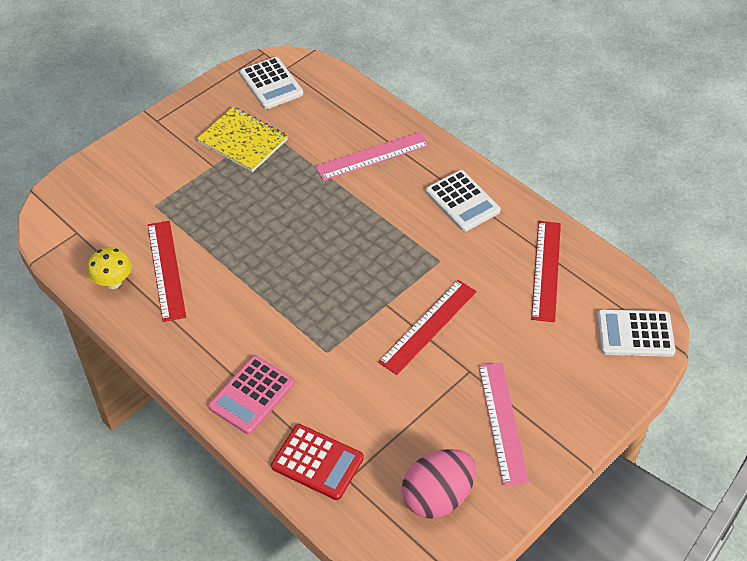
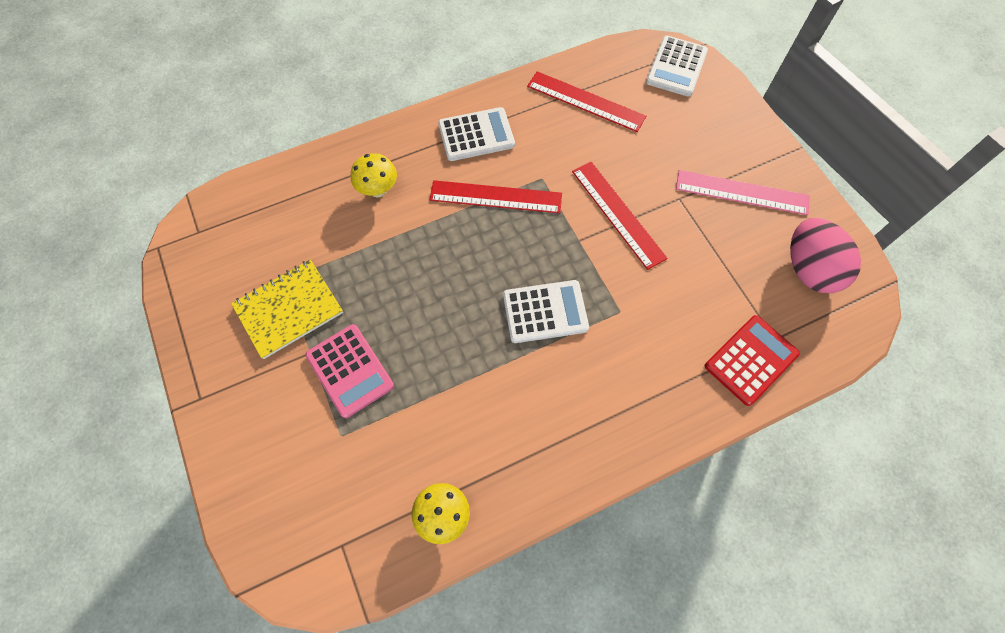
camera: 70 degrees left, 15 degrees up
red ruler [148,221,186,322] -> red ruler moved to [430,180,562,213]
pink calculator [208,356,295,434] -> pink calculator moved to [305,324,394,418]
white calculator [240,57,303,109] -> white calculator moved to [503,280,589,343]
pink ruler [315,132,430,181] -> yellow mushroom [351,153,397,197]

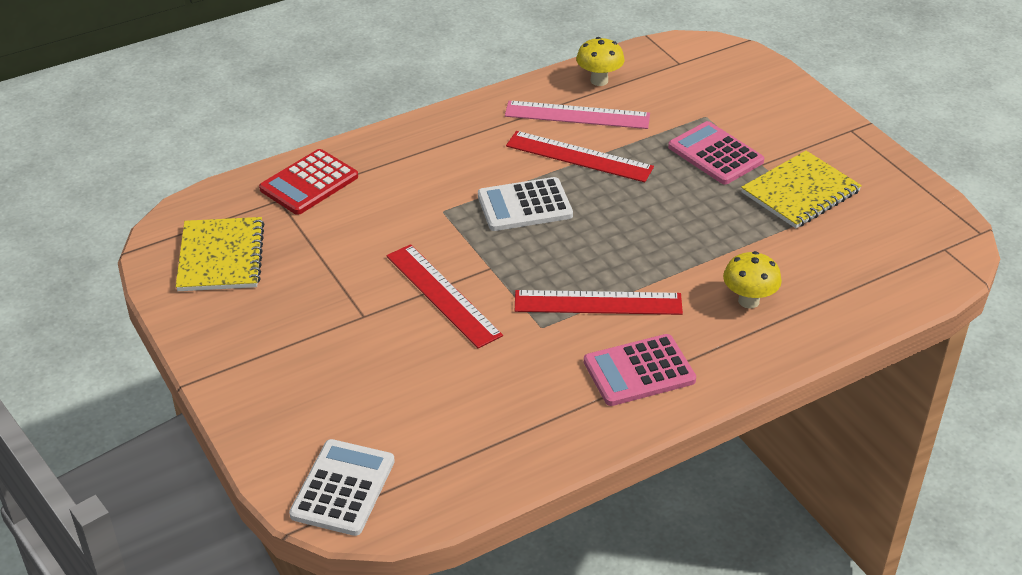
camera: 175 degrees right, 25 degrees down
white calculator [438,107,515,161] -> pink calculator [584,334,696,406]
red ruler [527,71,646,132] -> red ruler moved to [506,131,654,182]
pink ruler [676,170,810,215] -> pink ruler moved to [505,101,650,129]
pink egg [790,218,861,293] -> yellow notebook [175,217,264,291]

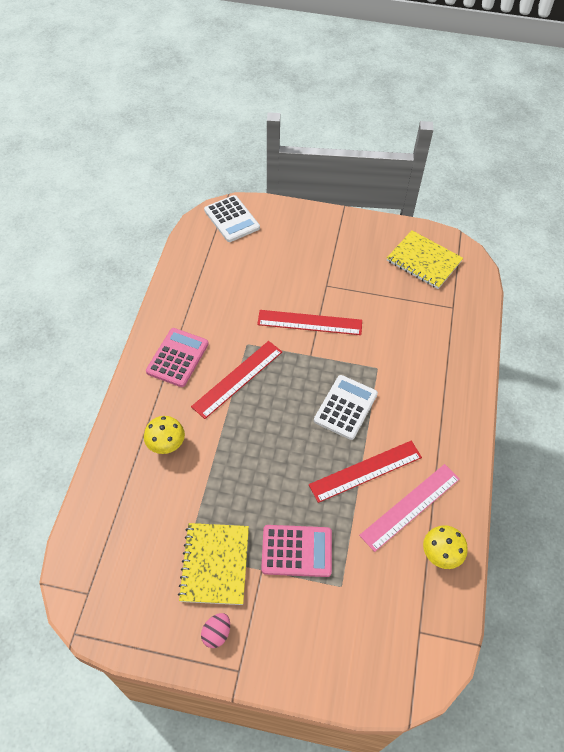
camera: 130 degrees right, 15 degrees up
red calculator [259,149,358,215] -> none
none -> pink egg [201,613,230,648]

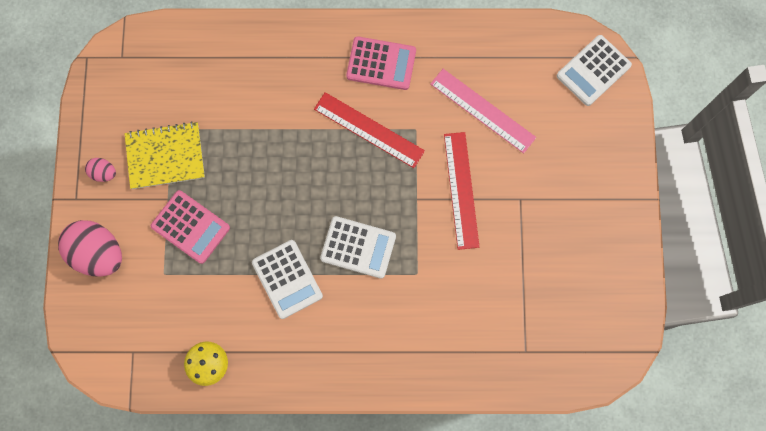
camera: 80 degrees right, 20 degrees up
yellow mushroom [144,416,185,454] -> none
pink calculator [261,525,332,577] -> pink calculator turned 45 degrees counterclockwise [151,190,230,264]
red ruler [309,441,422,503] -> white calculator [252,240,323,319]
pink ruler [359,464,460,552] -> pink ruler moved to [430,69,536,153]
yellow notebook [387,230,463,289] -> none
none -> pink egg [58,220,122,277]

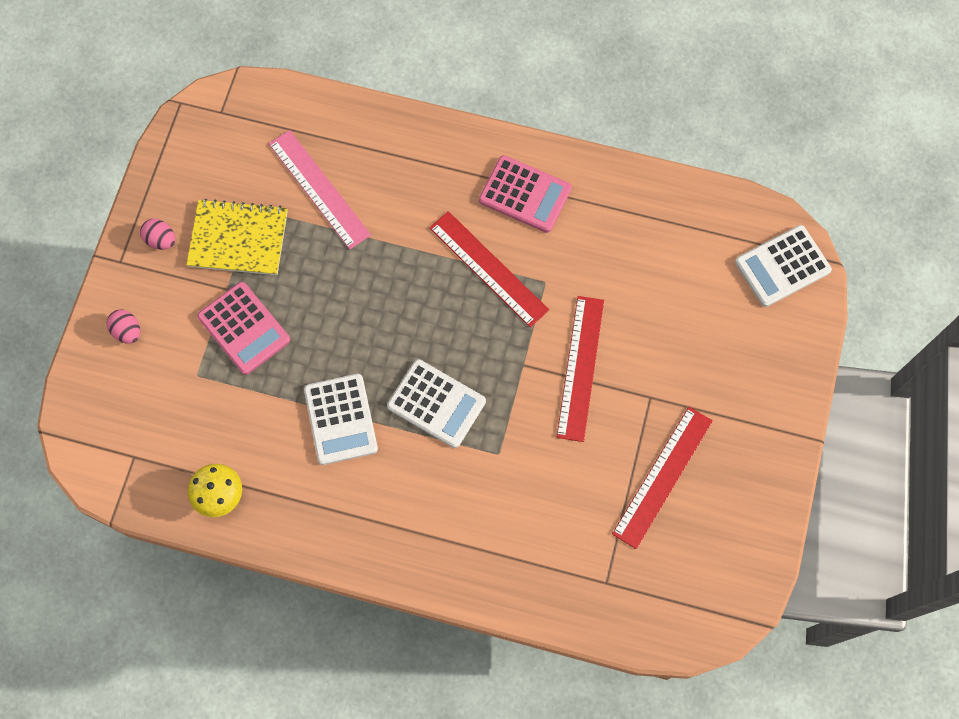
camera: 15 degrees right, 5 degrees down
pink egg [58,220,122,277] -> pink egg [107,310,140,344], size x0.48
pink ruler [430,69,536,153] -> pink ruler moved to [269,130,371,249]
none -> red ruler [612,407,713,549]

